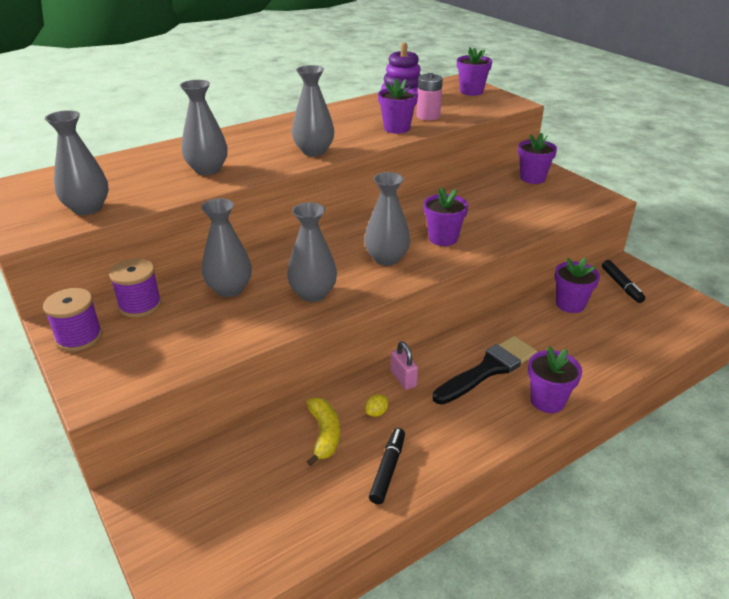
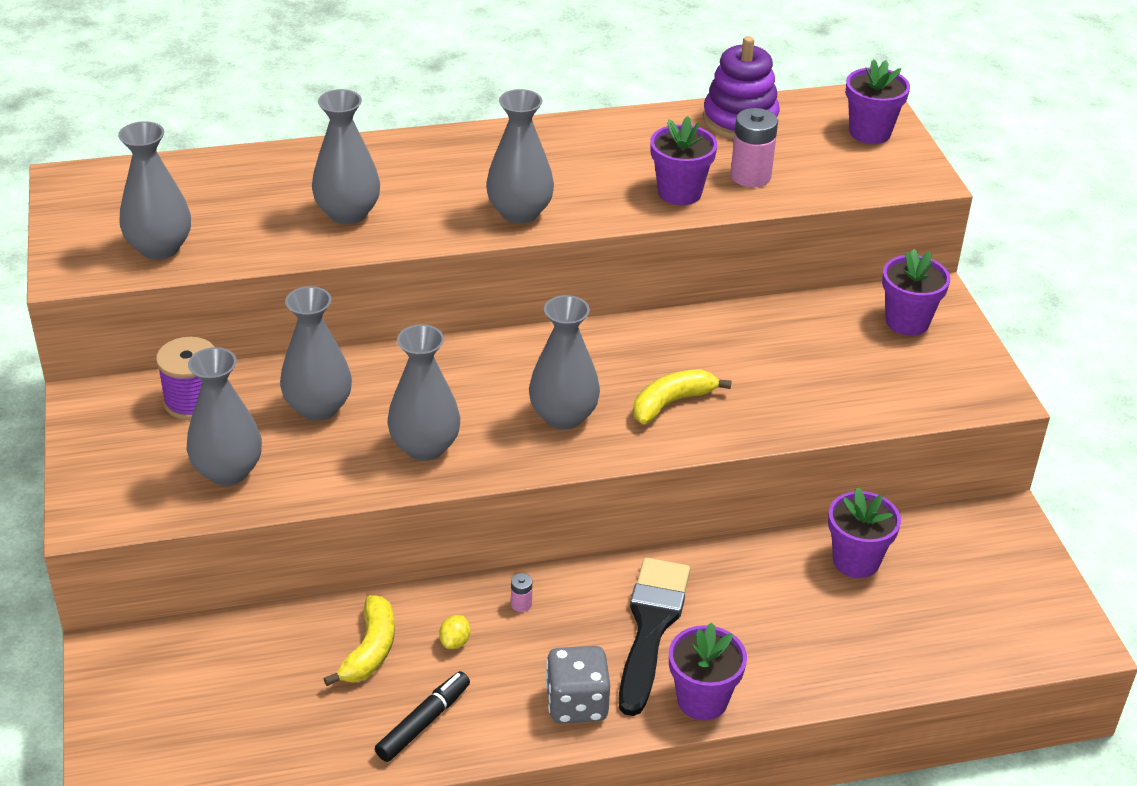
camera: 20 degrees right, 5 degrees up
purple spool [43,288,102,352] -> none
yellow lemon [365,394,388,417] -> yellow lemon turned 45 degrees counterclockwise [439,615,470,649]
pink padlock [391,341,418,390] -> pink battery [511,573,532,612]
purple flower pot [424,188,468,246] -> yellow banana [633,369,732,424]
black brush [432,336,537,405] -> black brush turned 60 degrees counterclockwise [619,558,690,716]
black marker [602,260,645,303] -> none
none -> grey vase [187,347,262,486]
none -> grey dice [546,646,610,723]

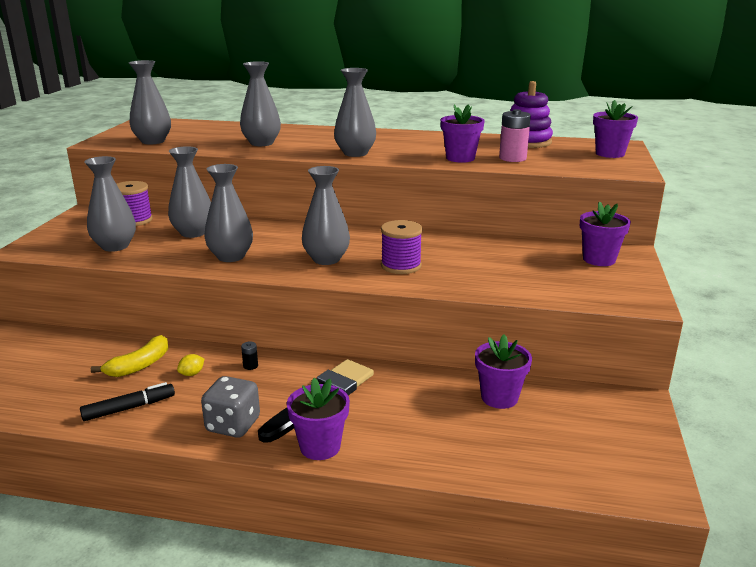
camera: 25 degrees right, 15 degrees down
pink battery [511,573,532,612] -> black battery [241,341,258,370]
yellow banana [633,369,732,424] -> purple spool [381,220,423,274]

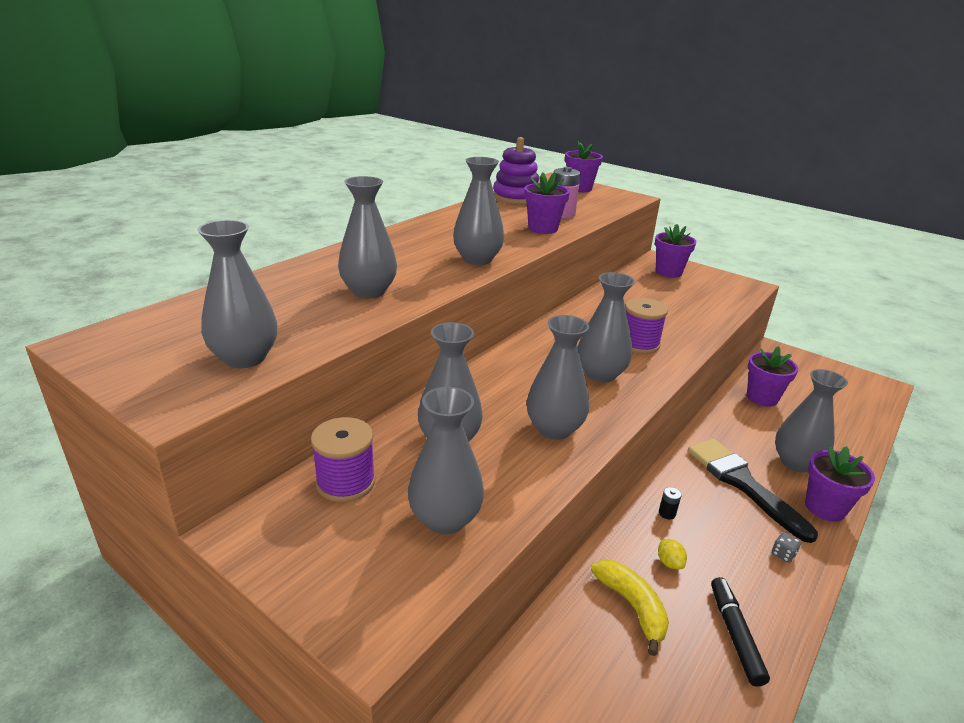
camera: 65 degrees left, 5 degrees up
grey dice [201,376,260,438] -> grey dice [772,532,801,563], size x0.42
none -> grey vase [775,369,848,472]

